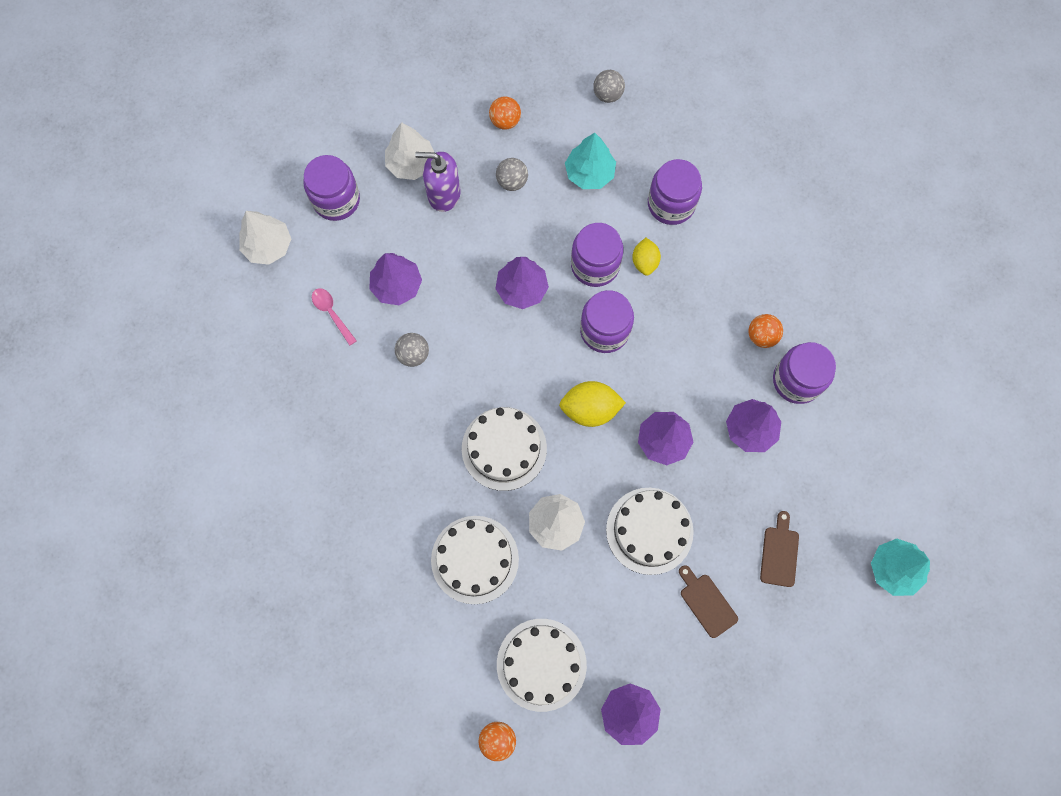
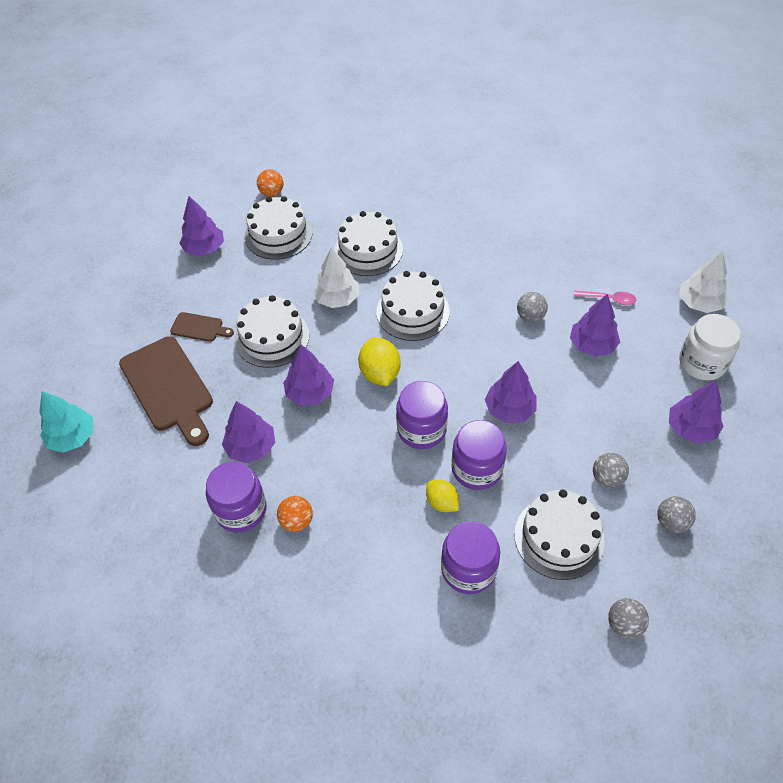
camera: 140 degrees right, 20 degrees down
purple jar [304,155,360,221] -> white jar [679,314,741,381]
white tree [385,122,434,180] -> purple tree [669,381,724,444]
purple soap dispenser [415,152,461,212] -> none
orange ball [489,96,521,130] -> grey ball [657,496,696,533]
yellow lemon [559,381,626,427] -> yellow lemon turned 60 degrees counterclockwise [358,337,401,386]
turquoise tree [565,133,616,189] -> white cake [514,490,605,580]
brown cutting board [760,511,799,587] -> brown cutting board [119,336,213,446], size x2.07

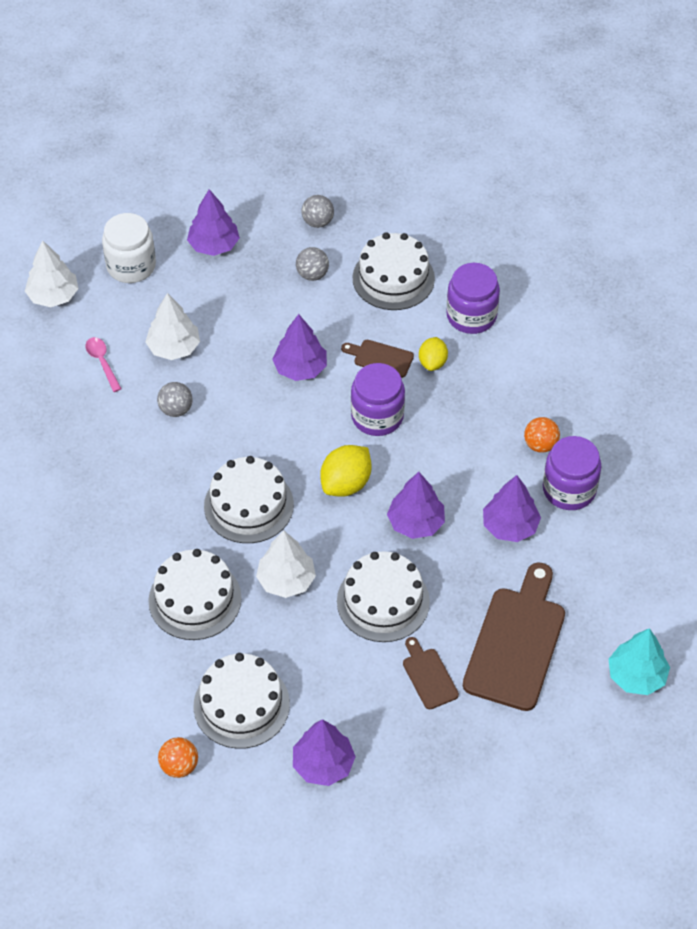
camera: 130 degrees left, 0 degrees up
purple jar [452,420,507,490] -> brown cutting board [341,340,414,378]
purple tree [570,294,620,357] -> white tree [145,293,200,360]
grey ball [608,598,649,639] -> none

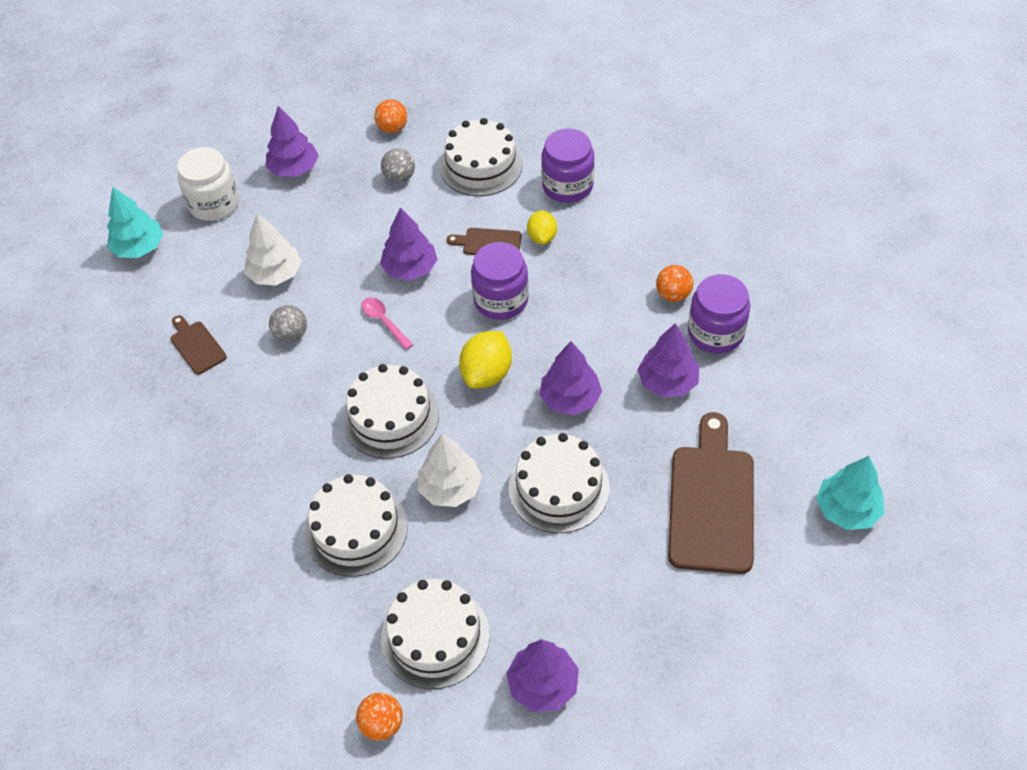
camera: 10 degrees left, 0 degrees up
white tree [25,240,78,307] -> turquoise tree [107,186,163,258]
pink spoon [86,337,121,392] -> pink spoon moved to [362,297,413,350]
grey ball [301,195,334,228] -> orange ball [374,99,407,133]
brown cutting board [403,637,459,709] -> brown cutting board moved to [171,315,227,375]

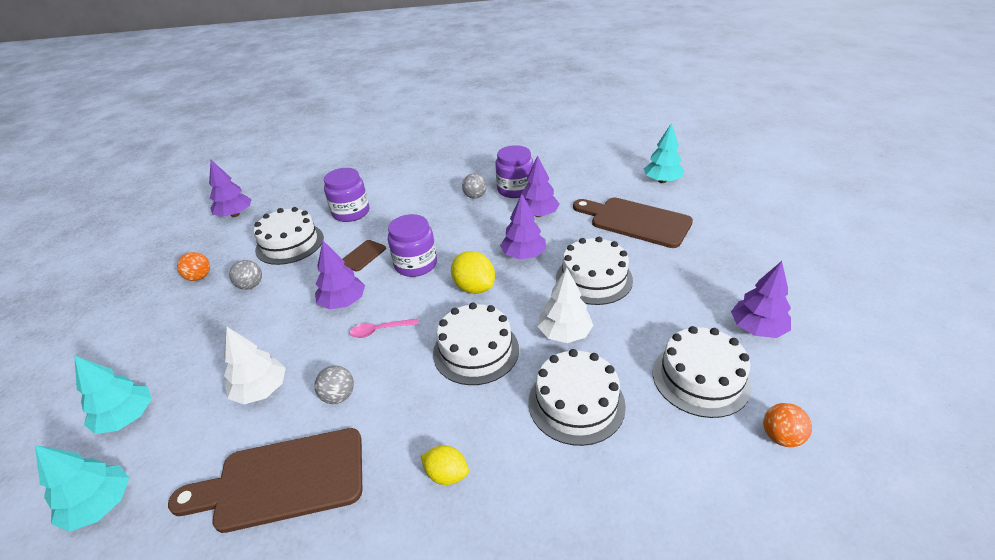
camera: 65 degrees left, 15 degrees down
brown cutting board [171,315,227,375] -> brown cutting board [168,428,362,533], size x2.07
white jar [177,147,239,221] -> turquoise tree [74,355,152,434]
purple tree [266,106,319,177] -> purple tree moved to [209,160,252,217]
yellow lemon [527,211,557,244] -> yellow lemon moved to [420,445,469,485]
orange ball [656,265,694,302] -> grey ball [462,173,487,199]

